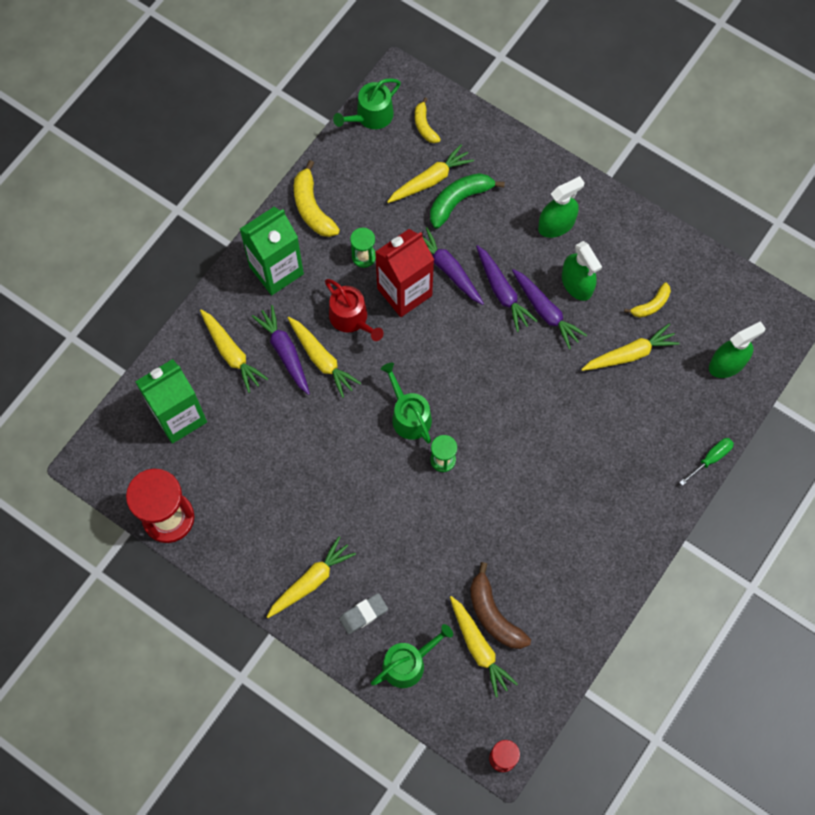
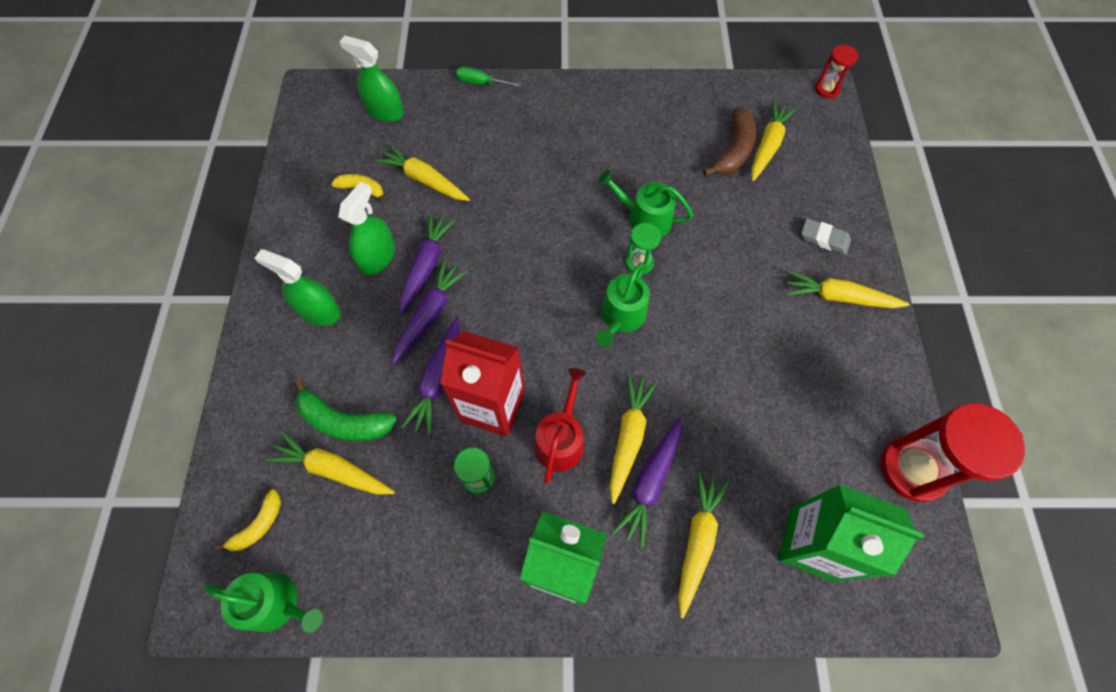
camera: 125 degrees left, 5 degrees down
yellow banana [294,160,340,237] -> none
green watering can [371,624,453,688] -> green watering can moved to [598,170,694,237]

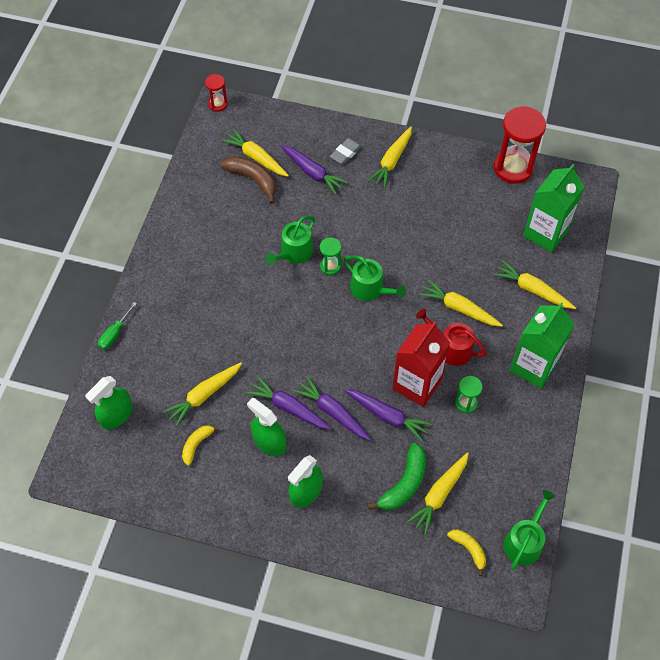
camera: 75 degrees left, 5 degrees down
purple carrot [612,417,681,547] -> purple carrot moved to [281,145,348,195]

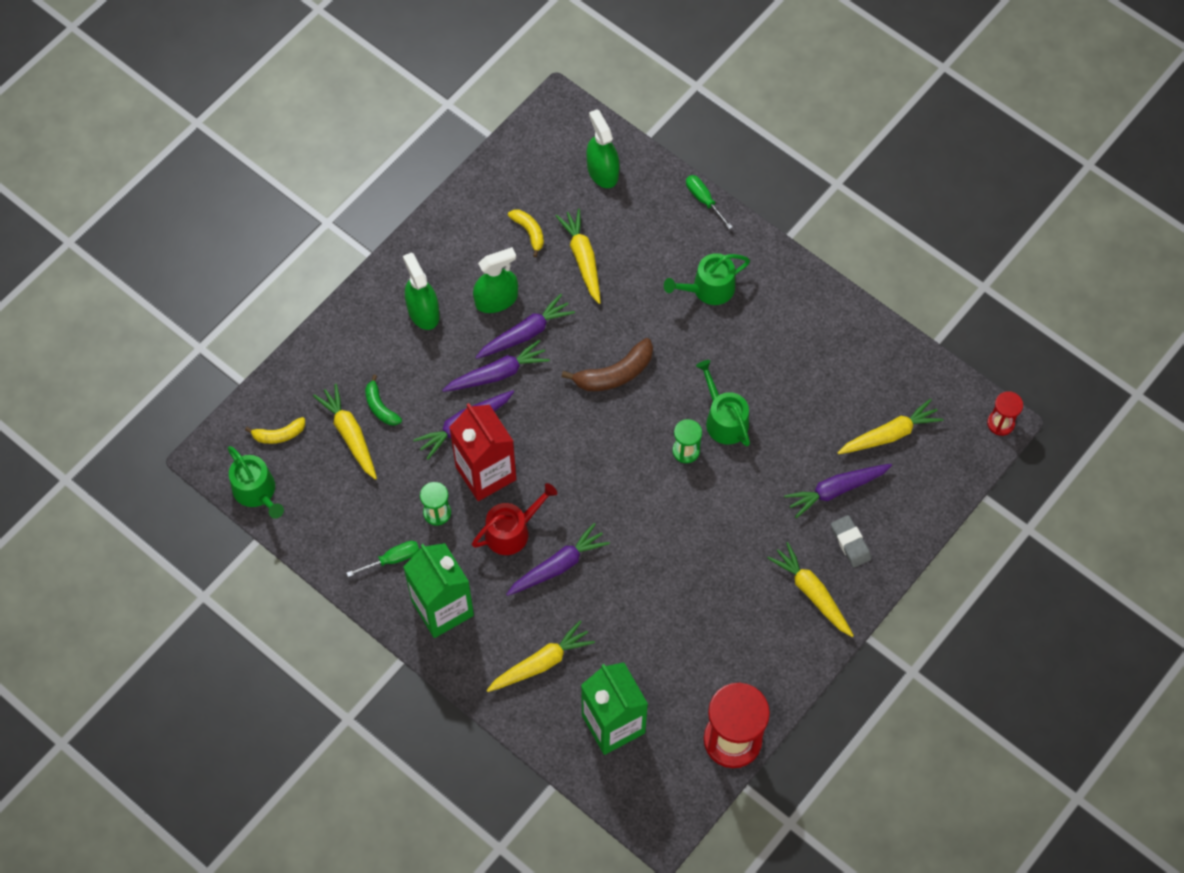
camera: 115 degrees right, 5 degrees up
brown banana [220,156,276,204] -> brown banana moved to [562,338,653,391]
green watering can [344,255,406,301] -> green watering can moved to [664,253,750,305]
green banana [368,443,426,511] -> green banana [365,375,402,425], size x0.61
yellow carrot [419,280,503,327] -> purple carrot [506,523,610,596]
none -> green screwdriver [346,541,419,577]

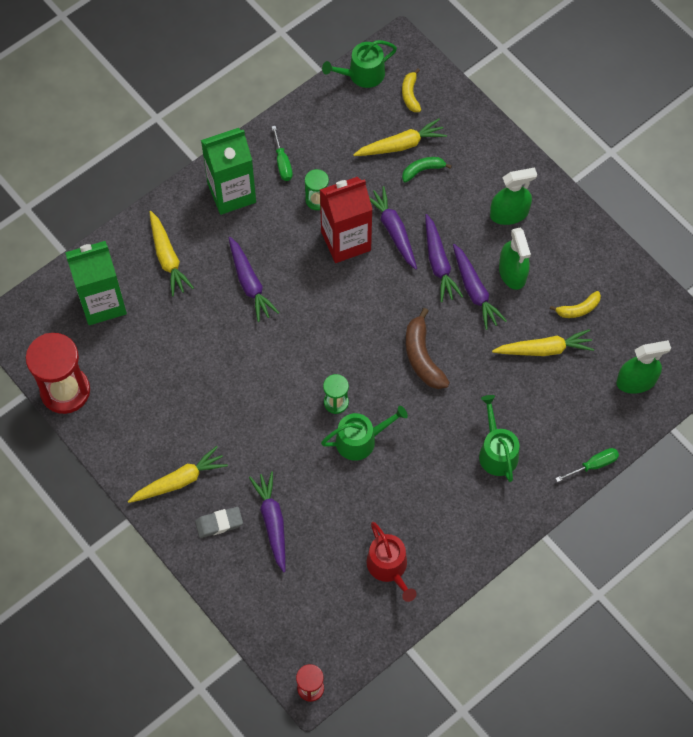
camera: 100 degrees right, 0 degrees up
red watering can [472,483,557,555] -> red watering can moved to [366,522,417,602]
yellow carrot [838,399,943,454] -> none

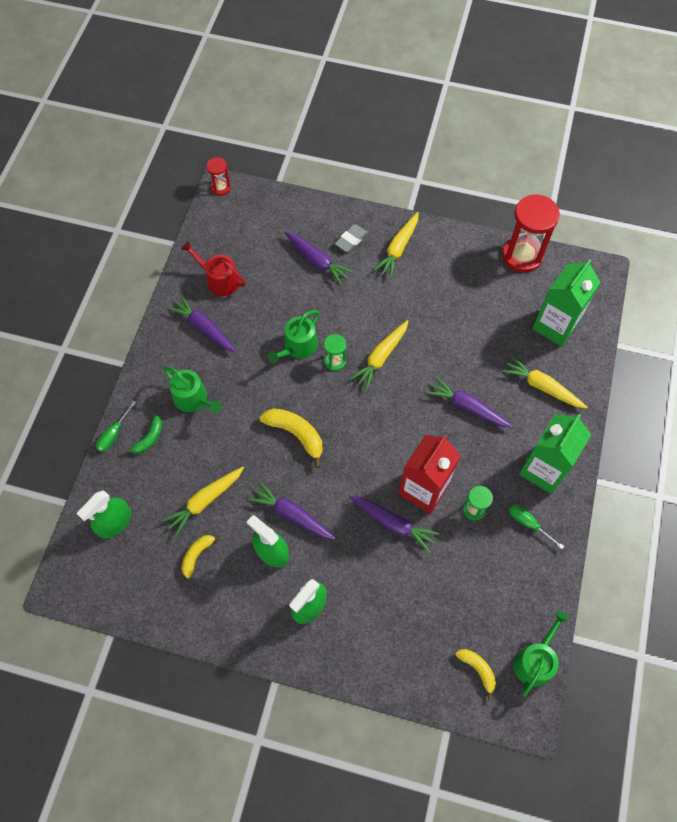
camera: 145 degrees right, 0 degrees up
yellow carrot [353,119,447,156] -> yellow carrot moved to [350,320,408,390]
green banana [402,157,452,183] -> green banana moved to [124,415,163,454]
brown banana [406,308,450,389] -> yellow banana [260,408,323,468]
purple carrot [425,214,463,302] -> purple carrot moved to [167,295,237,352]

